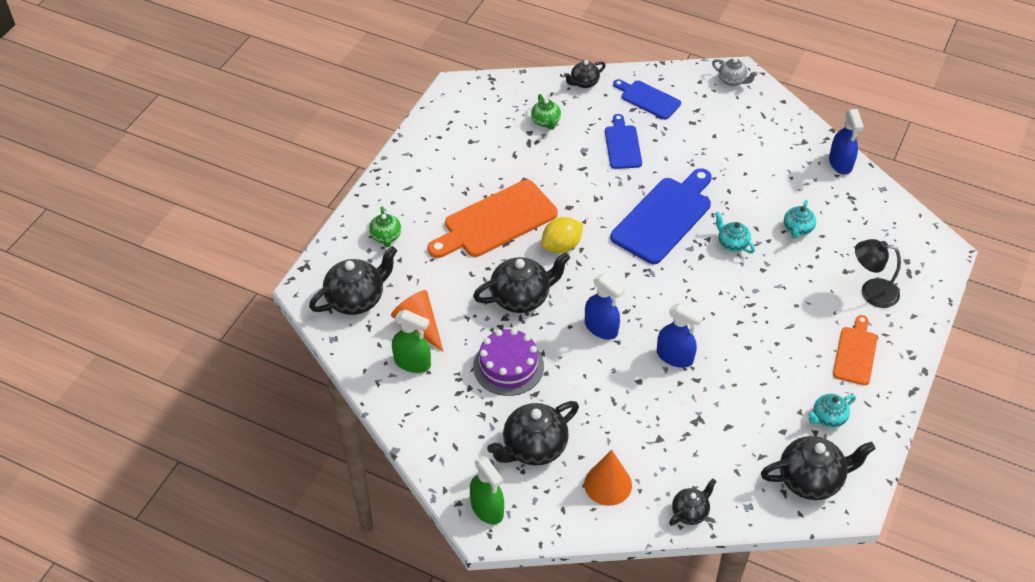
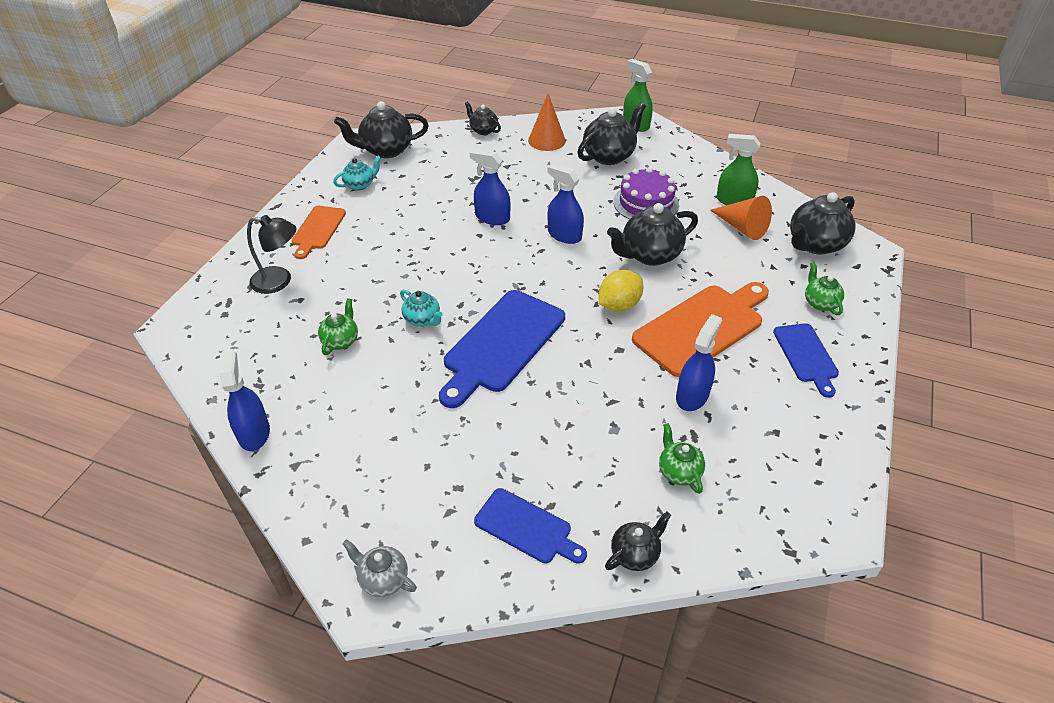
camera: 175 degrees right, 5 degrees down
blue cutting board [605,114,642,169] -> blue cutting board moved to [773,323,839,398]
black teapot [669,479,716,526] -> black teapot turned 90 degrees clockwise [465,102,501,135]
turquoise teapot [784,200,816,239] -> green teapot [318,298,358,355]
none -> blue spray bottle [676,314,722,411]

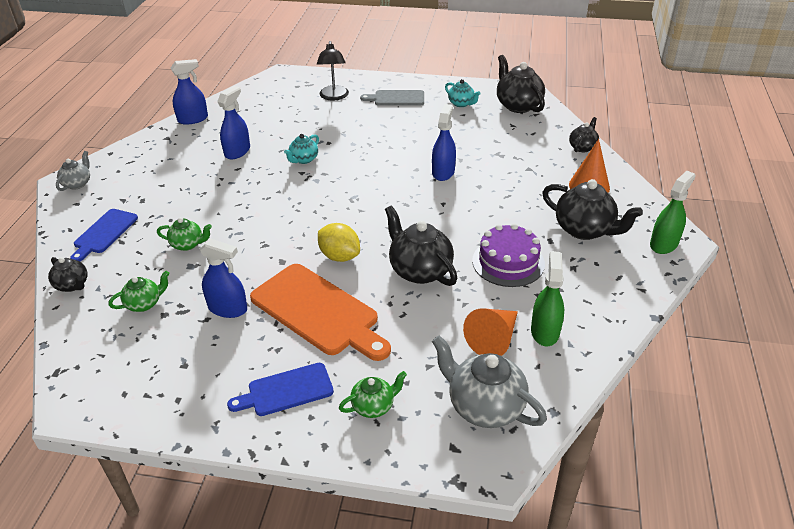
camera: 80 degrees right, 5 degrees down
orange cutting board [292,206,346,259] -> grey cutting board [360,90,424,106]
green teapot [318,298,358,355] -> green teapot moved to [157,217,212,251]
blue cutting board [439,290,565,408] -> none
blue spray bottle [547,163,584,244] -> blue spray bottle moved to [218,86,250,159]
black teapot [790,192,855,255] -> grey teapot [432,335,547,428]

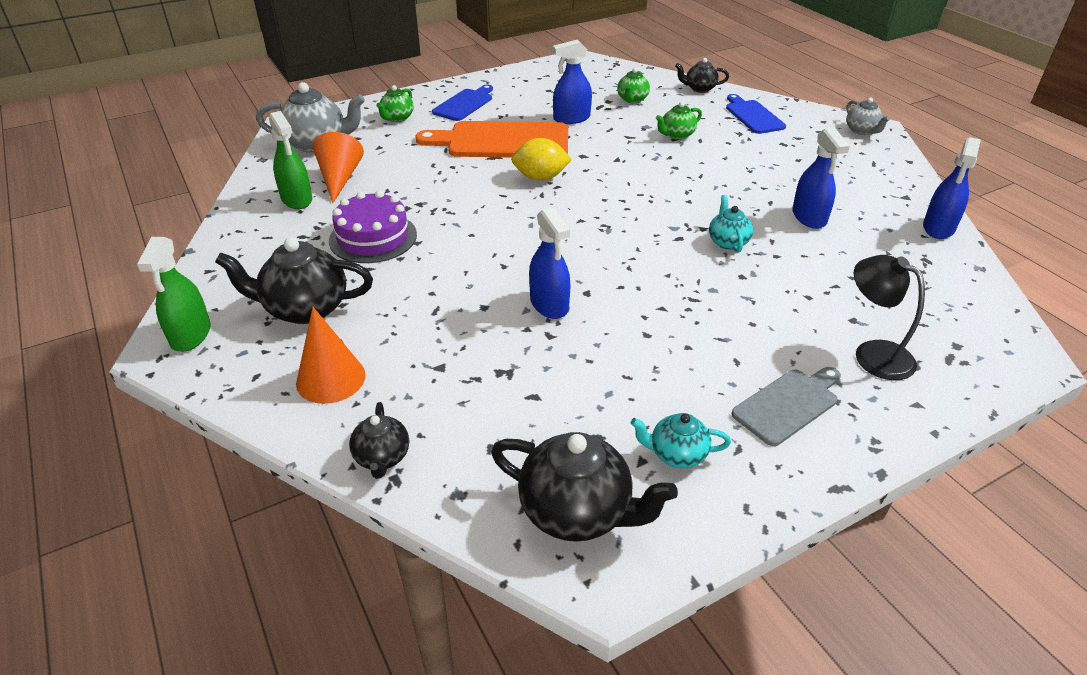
camera: 140 degrees right, 0 degrees up
black teapot [385,205,457,286] -> none

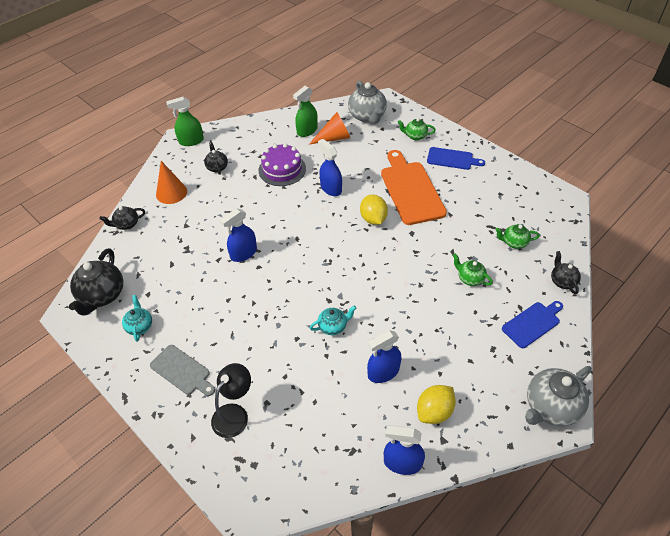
camera: 75 degrees right, 10 degrees up
black teapot [215,237,373,324] -> black teapot [204,142,228,175], size x0.56
blue spray bottle [553,40,592,124] -> blue spray bottle moved to [318,139,342,196]
grey teapot [846,97,890,135] -> grey teapot [525,366,592,426], size x1.79
none -> yellow lemon [417,385,456,424]

